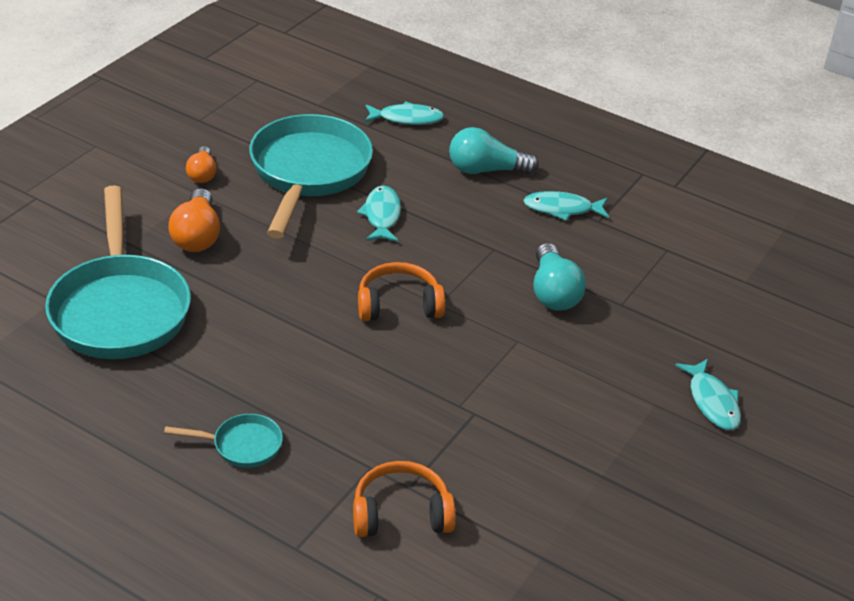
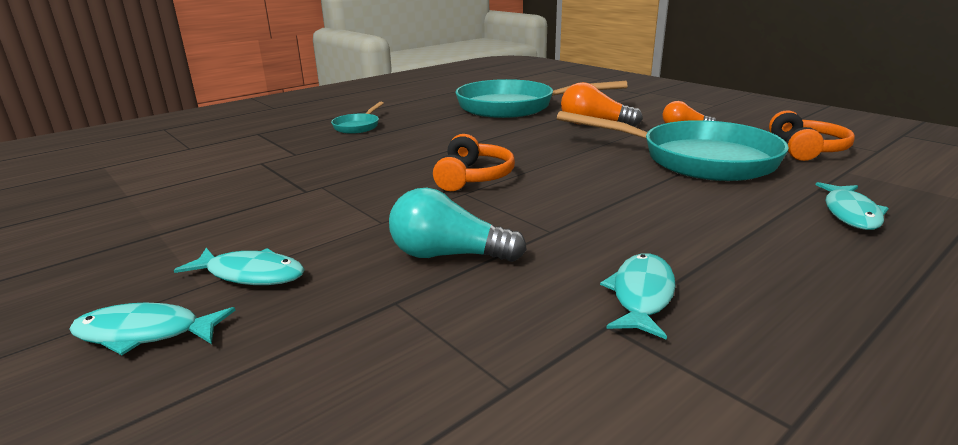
camera: 110 degrees right, 15 degrees down
orange headphones [353,461,456,537] -> orange headphones moved to [769,110,855,161]
turquoise fish [357,186,401,242] -> turquoise fish moved to [174,248,305,285]
turquoise light bulb [449,127,539,175] -> none

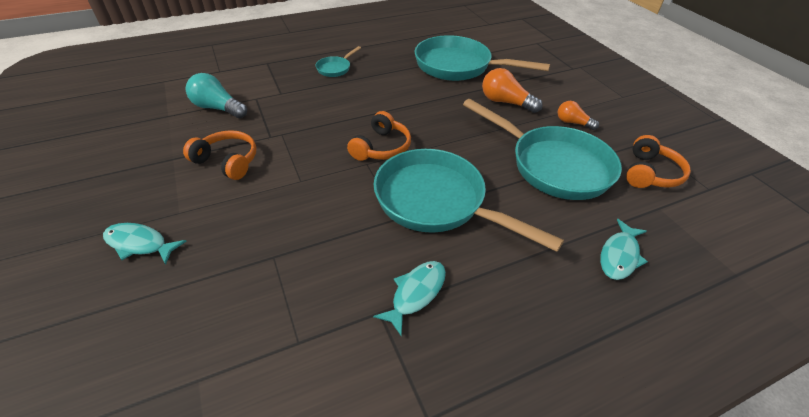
camera: 15 degrees right, 20 degrees up
turquoise fish [174,248,305,285] -> none
turquoise light bulb [389,188,527,262] -> turquoise light bulb moved to [186,73,247,118]
none -> orange headphones [183,130,257,180]
none -> turquoise pan [373,149,564,252]

